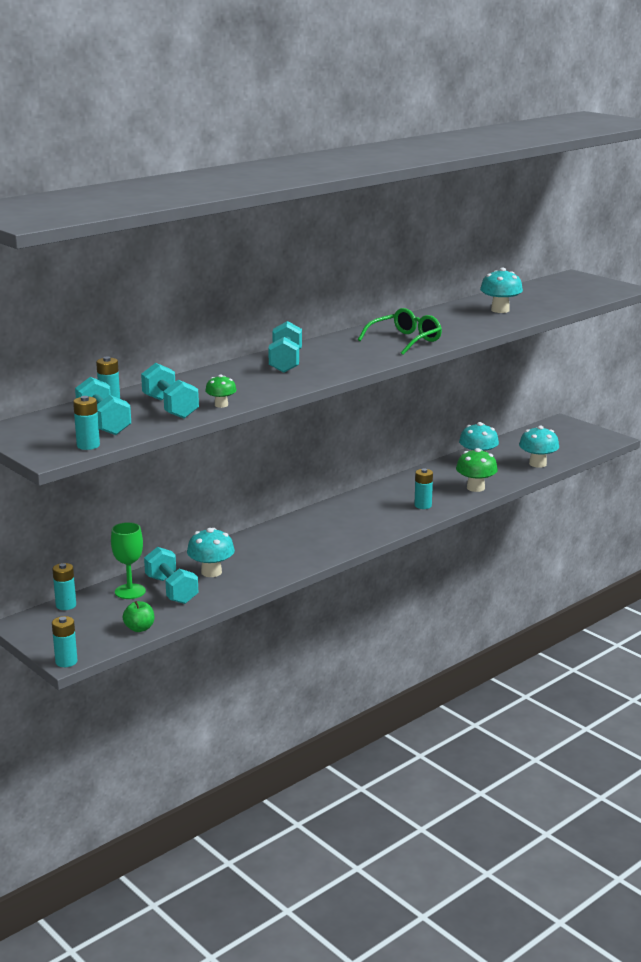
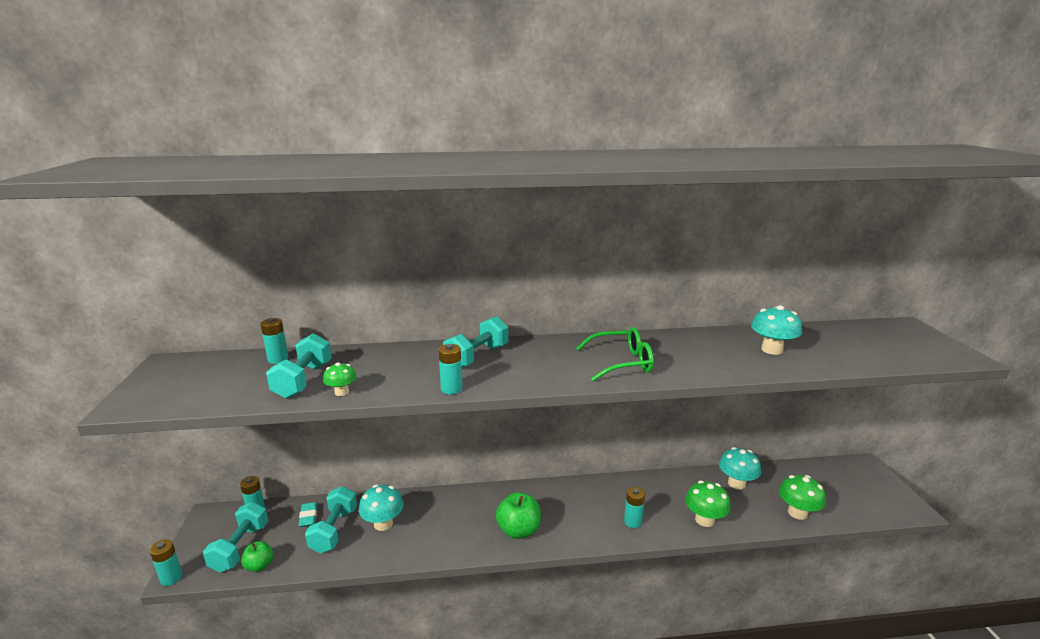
camera: 35 degrees right, 0 degrees up
turquoise battery [73,396,100,450] -> turquoise battery moved to [438,344,463,395]
turquoise dumbbell [75,377,131,435] -> turquoise dumbbell moved to [203,502,268,572]
green goblet [111,522,146,599] -> turquoise eraser [299,502,317,527]
turquoise mushroom [519,426,559,468] -> green mushroom [779,475,826,520]
none -> green apple [496,492,541,539]

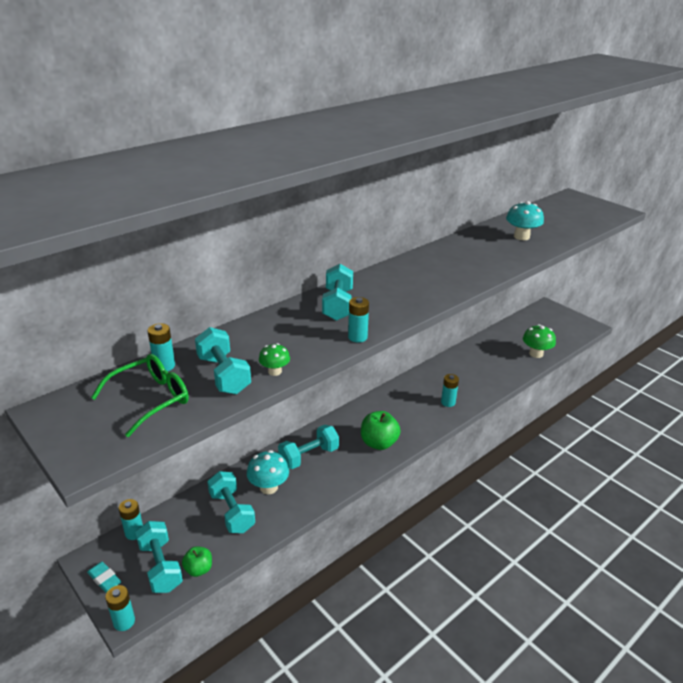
camera: 35 degrees left, 10 degrees up
turquoise eraser [299,502,317,527] -> turquoise eraser moved to [87,562,121,593]
green glasses [576,327,654,381] -> green glasses moved to [91,354,189,437]
green mushroom [685,481,731,527] -> none
turquoise mushroom [719,447,761,490] -> none
none -> turquoise dumbbell [278,425,339,469]

